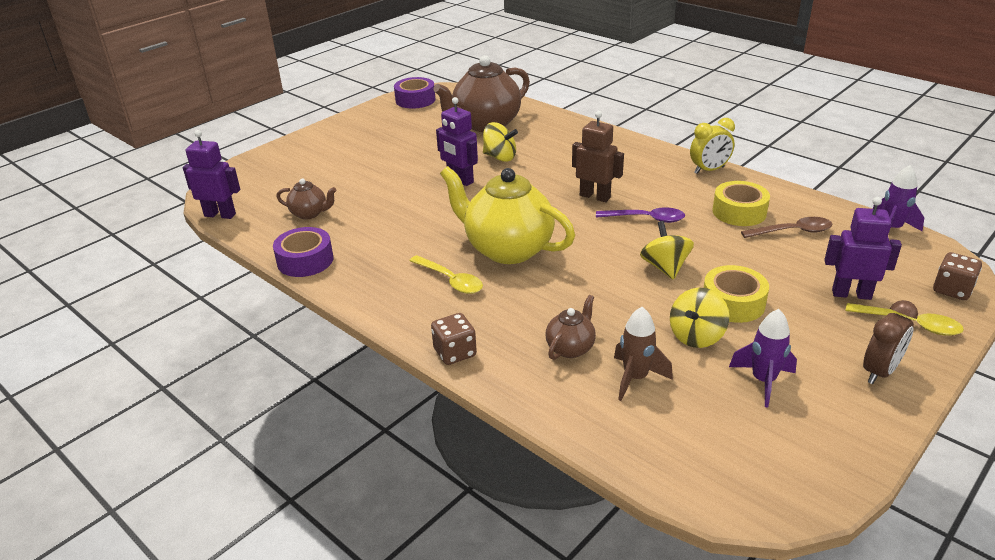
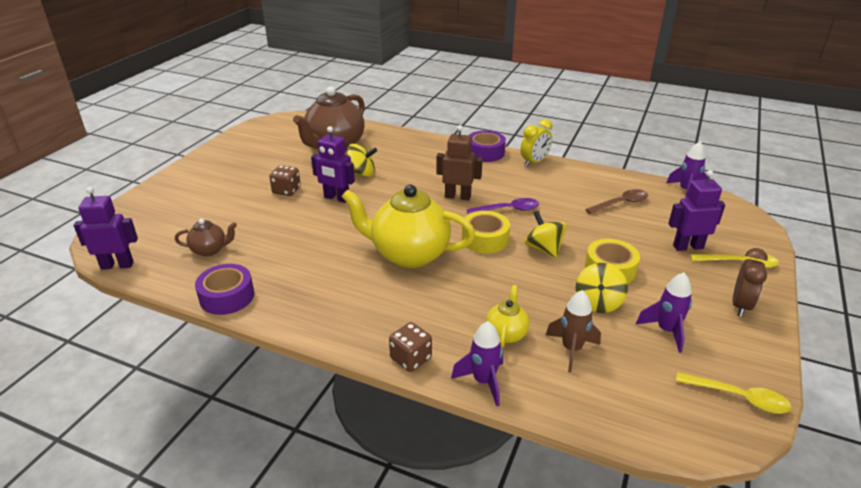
camera: 20 degrees left, 0 degrees up
purple tape [394,77,435,109] -> purple tape moved to [470,131,506,162]
yellow spoon [409,255,483,294] -> yellow spoon moved to [676,372,792,414]
brown teapot [546,295,596,360] -> yellow teapot [486,285,530,348]
yellow tape [713,181,770,226] -> yellow tape moved to [462,211,510,254]
brown dice [933,252,982,300] -> brown dice moved to [269,165,301,196]
none -> purple rocket [451,321,503,406]

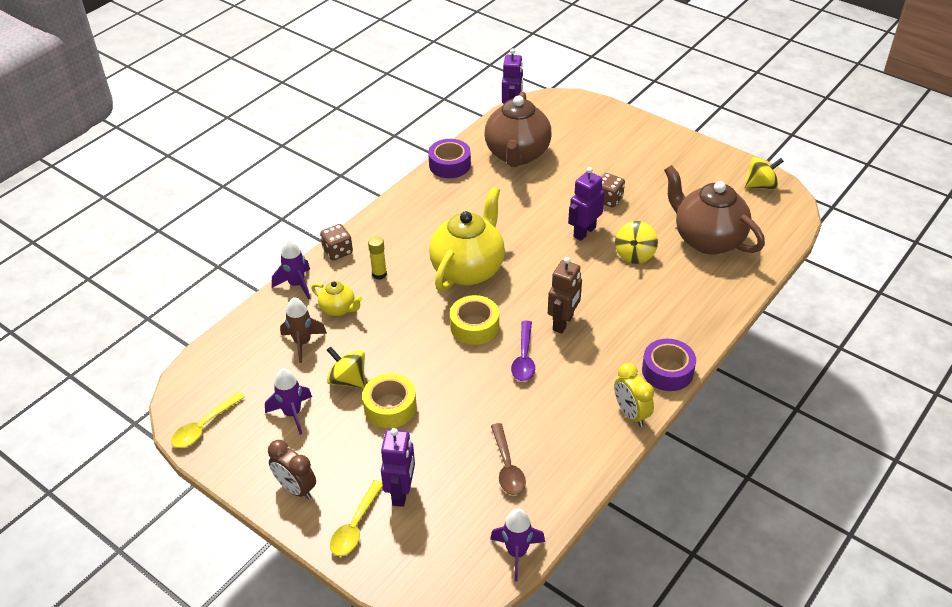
camera: 105 degrees right, 10 degrees up
brown teapot [175,219,237,256] -> brown teapot [485,92,552,167], size x2.12
yellow spinning top [525,211,567,258] -> yellow spinning top moved to [745,157,784,190]
none -> yellow glue stick [368,236,387,280]

